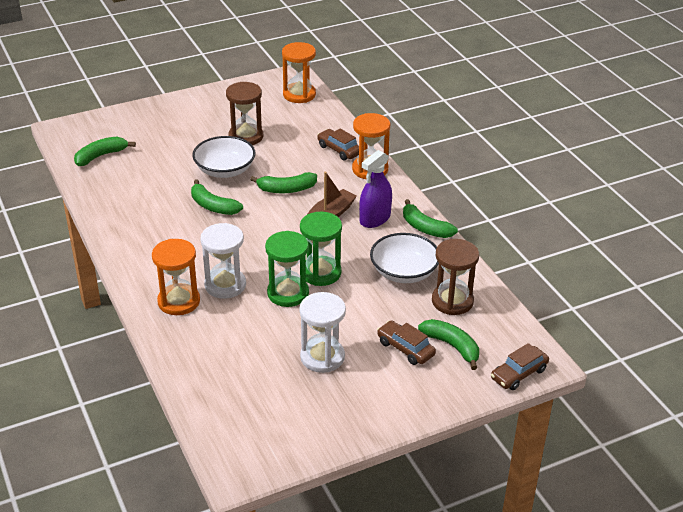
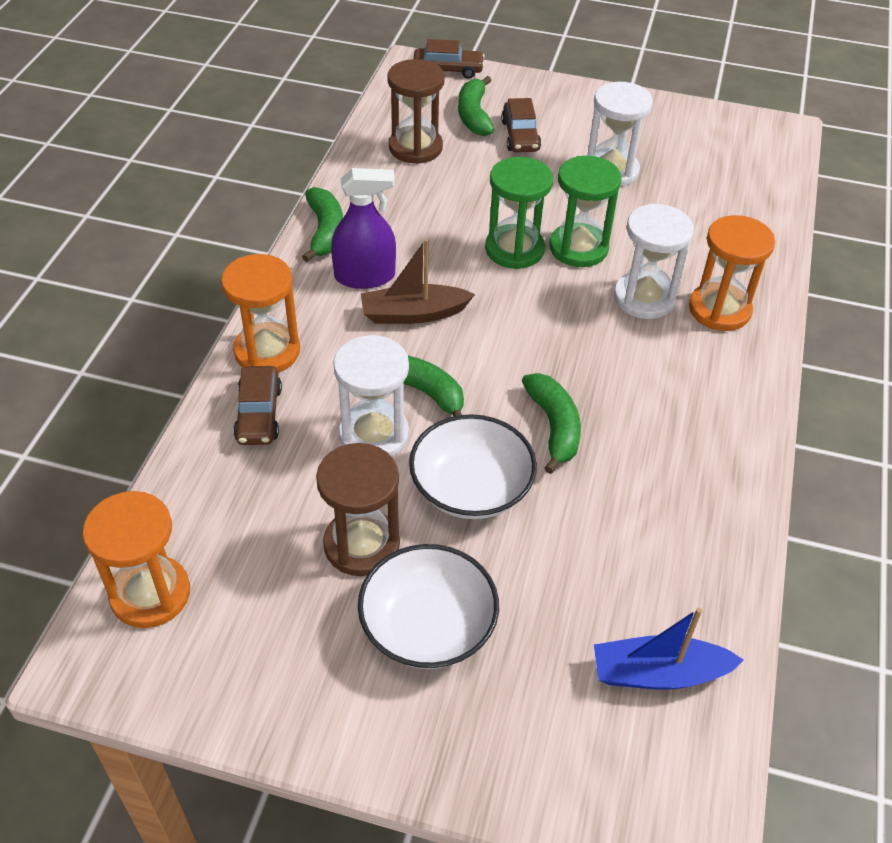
camera: 140 degrees left, 10 degrees up
green banana [74,136,136,166] -> blue boat [594,608,744,690]
white bowl [370,233,439,283] -> white bowl moved to [358,544,499,669]
none -> white hourglass [333,335,409,457]

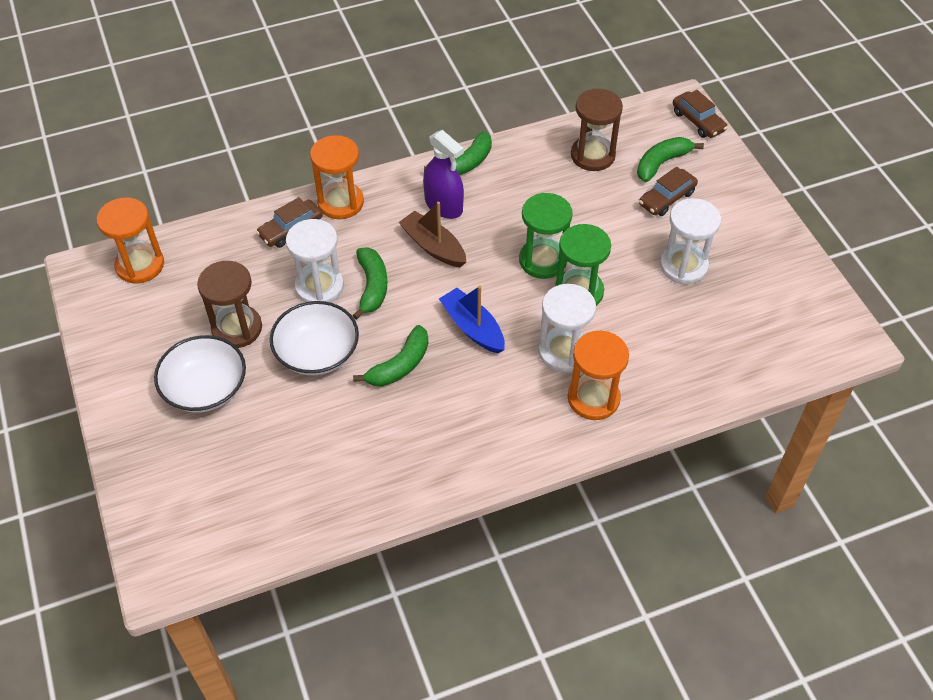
camera: 55 degrees right, 5 degrees up
blue boat [594,608,744,690] -> blue boat moved to [439,286,505,353]

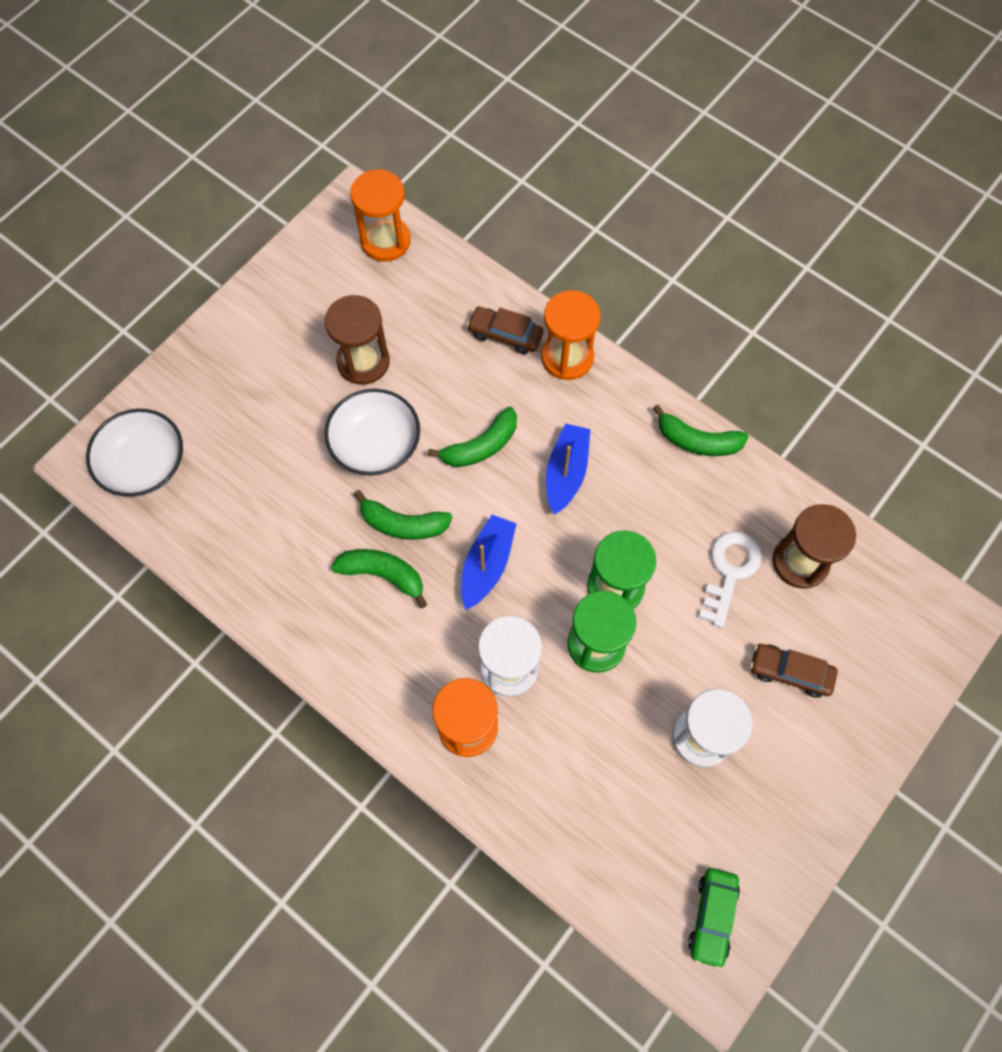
camera: 60 degrees right, 15 degrees up
white bowl [154,335,246,413] -> white bowl moved to [86,409,183,497]
white hourglass [286,219,344,303] -> none
brown boat [399,202,466,267] -> blue boat [546,423,590,515]
purple spray bottle [423,130,464,219] -> none
green banana [637,137,704,182] -> green banana moved to [331,549,428,608]
brown car [673,90,728,138] -> none
none -> green car [688,868,740,969]
none -> white key [698,531,762,627]

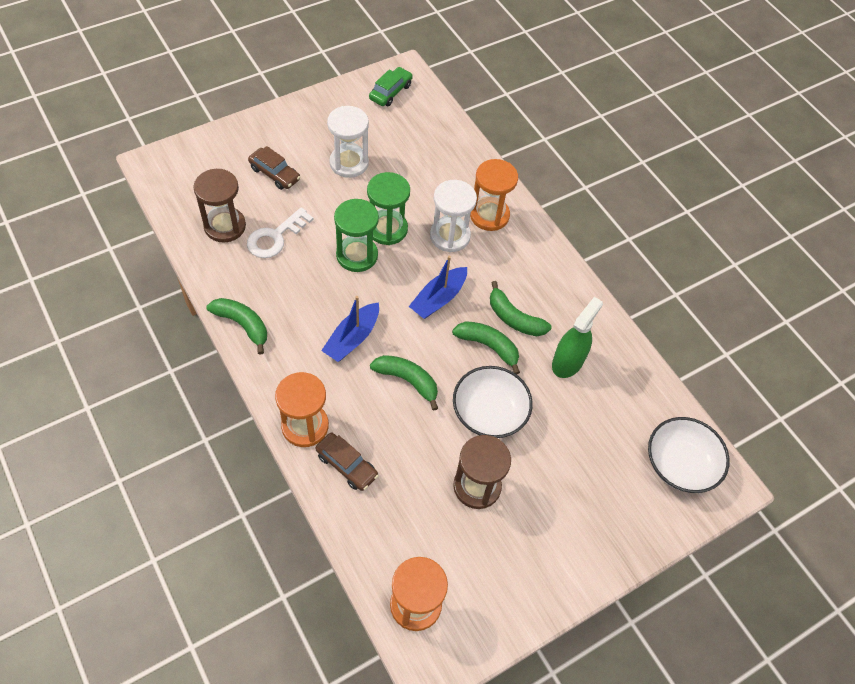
camera: 165 degrees left, 10 degrees down
green banana [428,407,517,467] -> green banana turned 45 degrees clockwise [370,355,438,411]
none -> green spray bottle [552,297,603,378]

